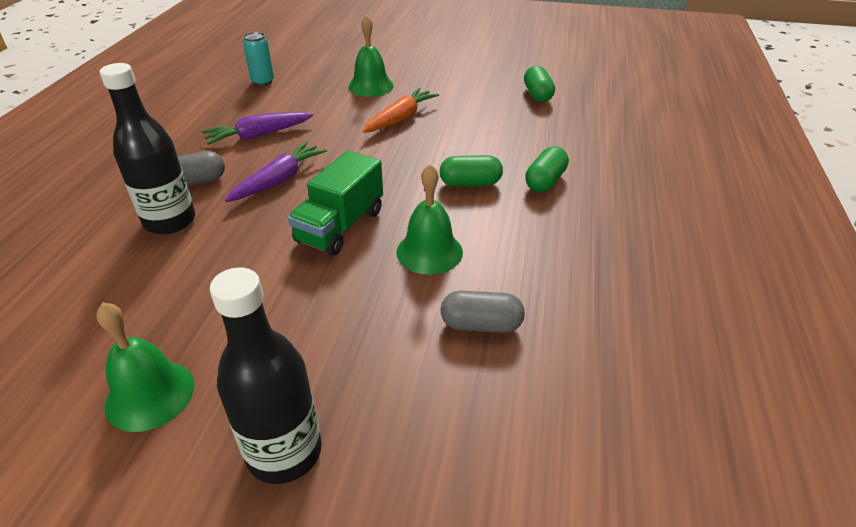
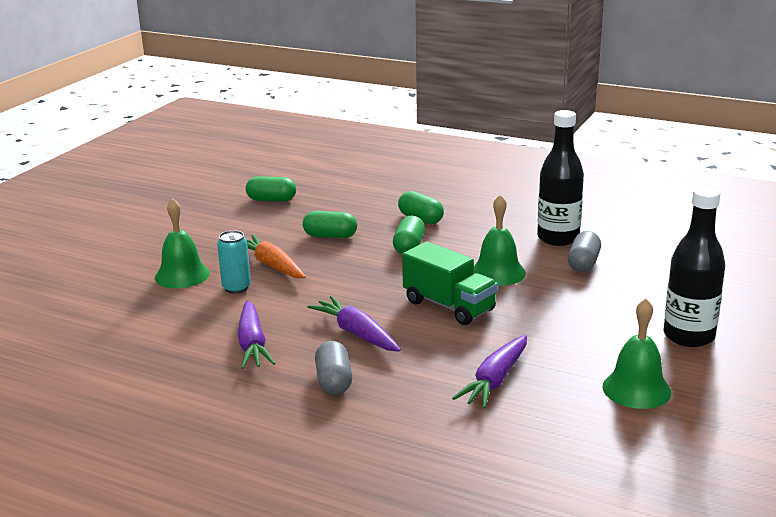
camera: 75 degrees left, 15 degrees down
black bottle [100,63,195,234] -> black bottle moved to [537,110,584,246]
turquoise can [243,32,274,86] -> turquoise can moved to [217,230,251,294]
none -> green capsule [303,211,357,238]
none -> purple carrot [452,335,527,409]

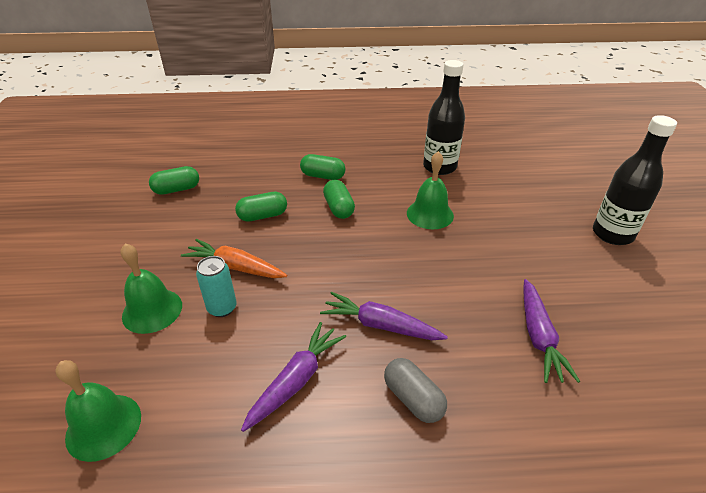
camera: 30 degrees left, 15 degrees up
purple carrot [237,300,276,369] -> purple carrot turned 105 degrees counterclockwise [241,322,346,432]
green truck [402,241,498,325] -> none
grey capsule [568,231,601,272] -> none
green bell [603,298,671,409] -> green bell moved to [56,360,141,462]

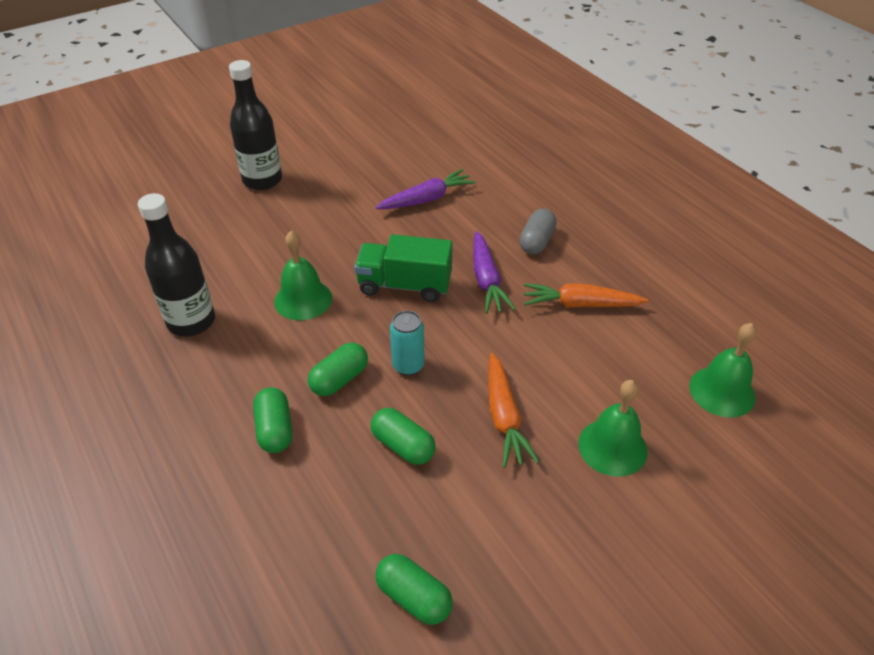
camera: 120 degrees left, 5 degrees up
turquoise can [196,256,237,317] -> turquoise can moved to [390,311,425,375]
purple carrot [241,322,346,432] -> orange carrot [524,283,648,308]
none -> green truck [354,234,453,302]

